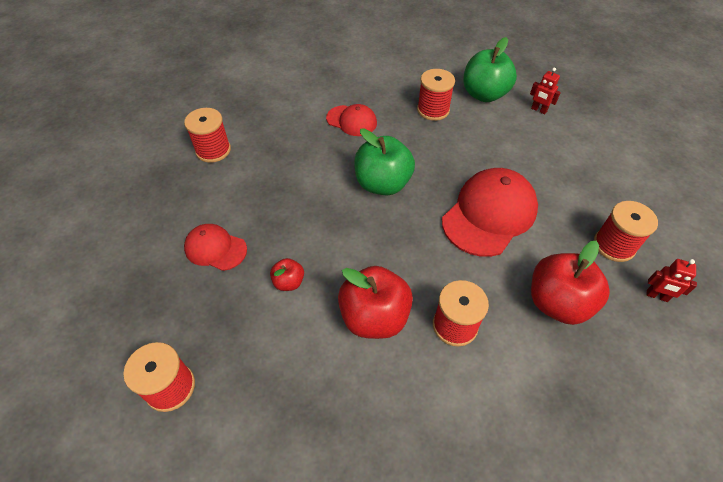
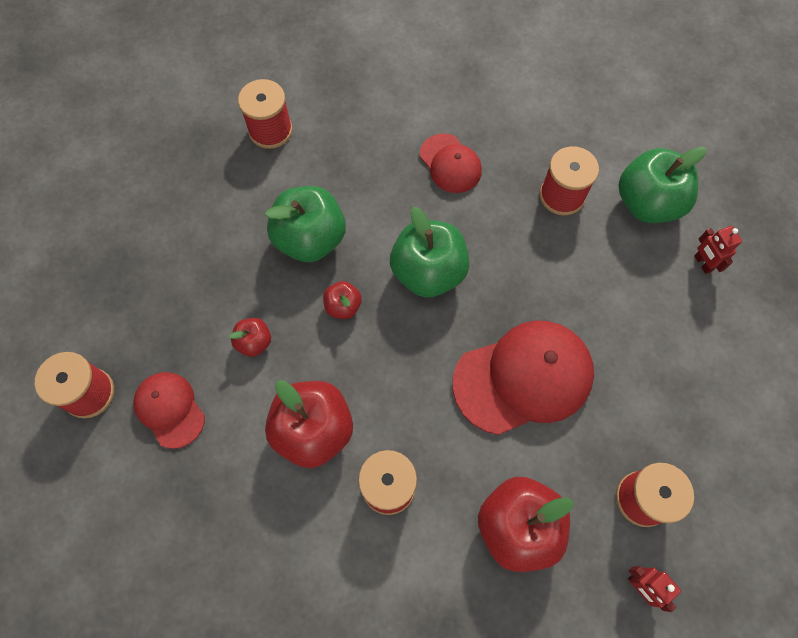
camera: 30 degrees right, 15 degrees up
red cap [184,224,247,271] -> red cap moved to [133,372,205,449]
none -> green apple [265,186,346,262]
none -> red apple [323,281,362,319]

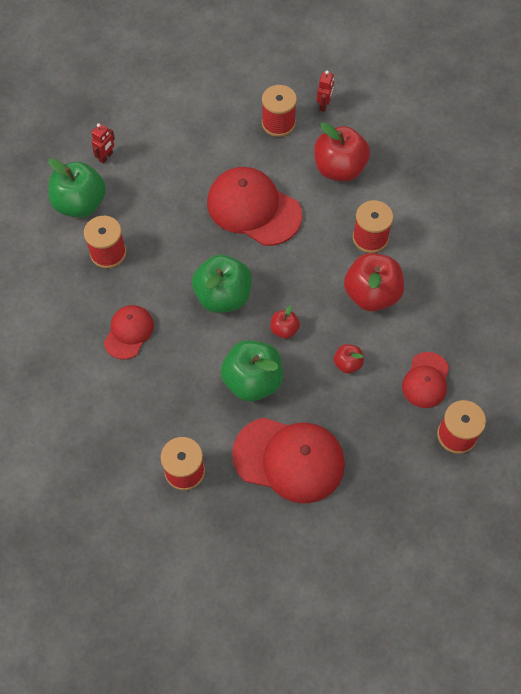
camera: 125 degrees left, 5 degrees down
none -> red cap [232,418,345,504]

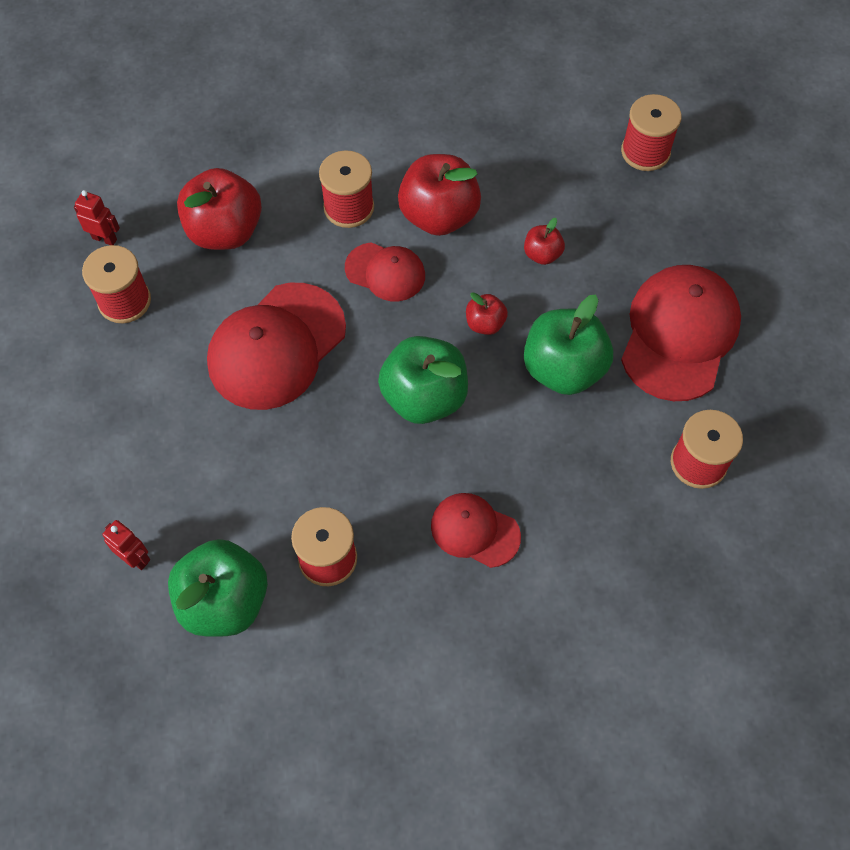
camera: 85 degrees left, 0 degrees up
red cap [402,352,449,408] -> red cap moved to [345,243,425,301]

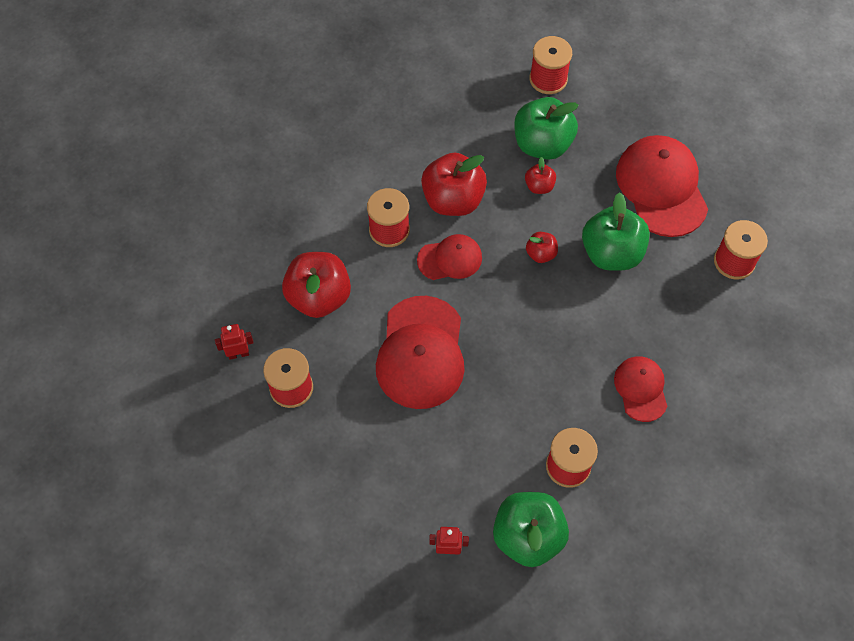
camera: 35 degrees left, 0 degrees up
green apple [378,336,468,424] -> green apple moved to [514,97,579,160]
red cap [431,493,521,568] -> red cap turned 90 degrees clockwise [614,357,668,422]

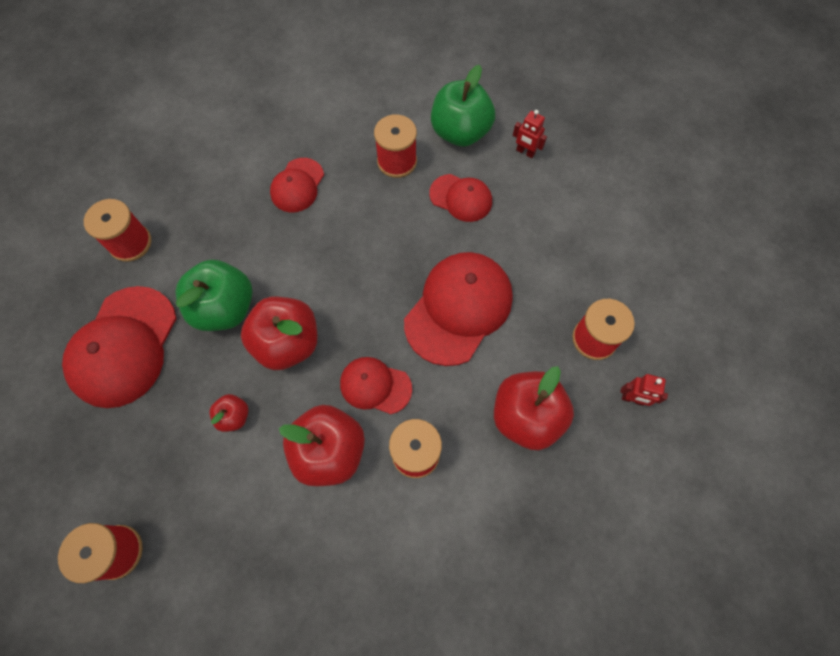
camera: 150 degrees left, 5 degrees up
green apple [514,97,579,160] -> none
red apple [526,232,558,263] -> red apple [241,297,317,370], size x2.04
none -> red cap [429,174,492,222]

